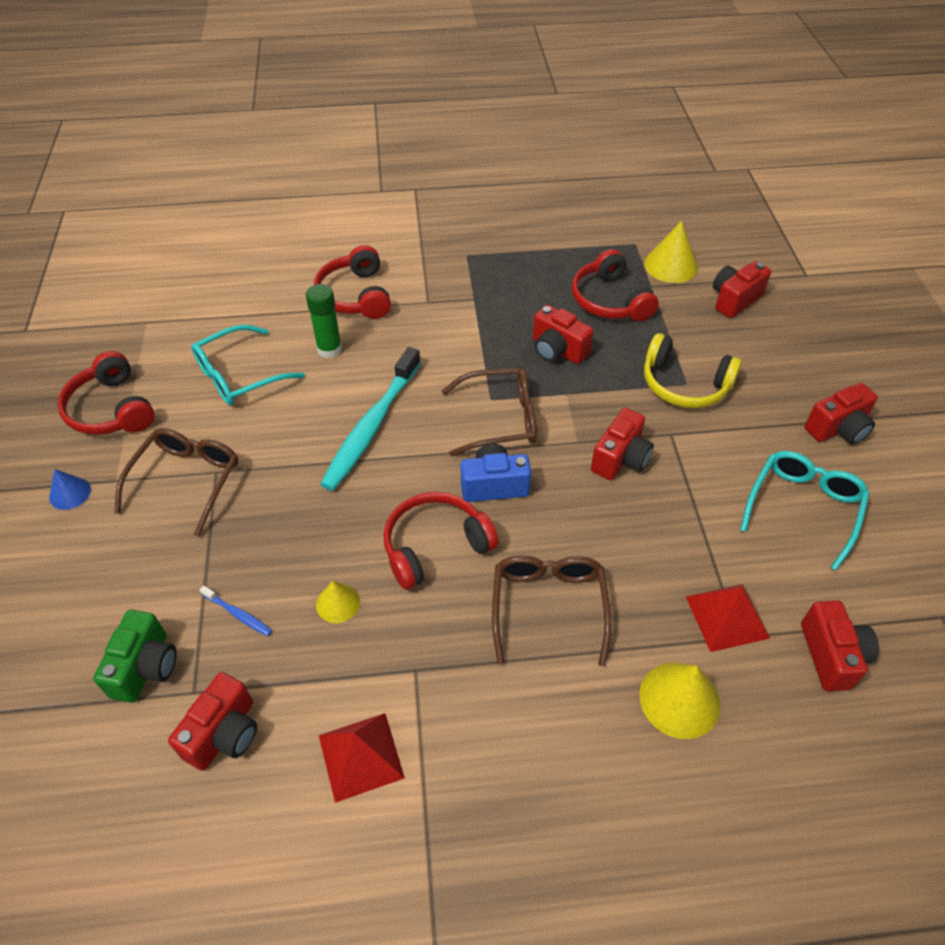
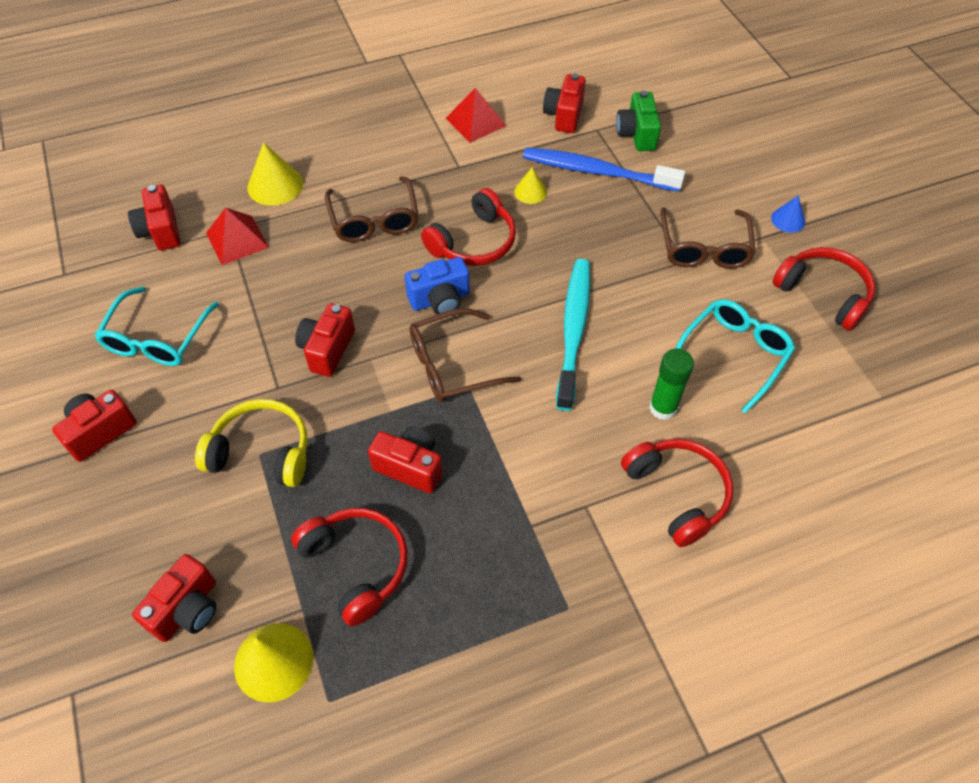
camera: 165 degrees right, 5 degrees up
blue toothbrush [199,585,272,636] -> blue toothbrush [523,148,685,192], size x2.48

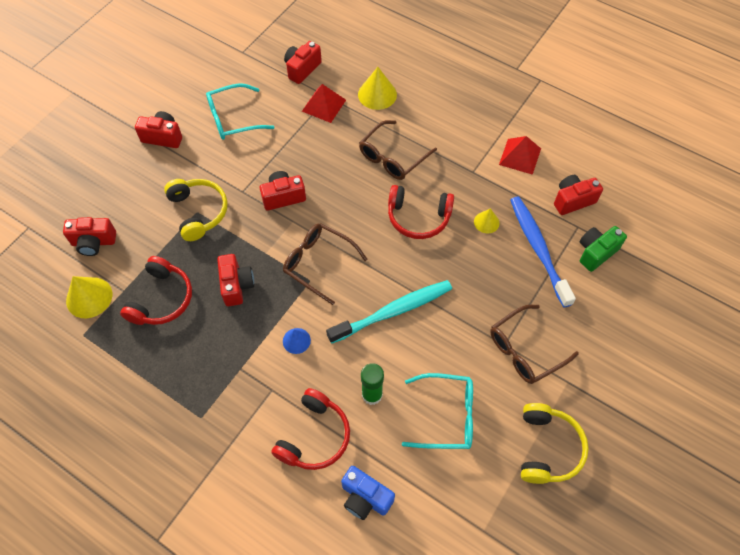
camera: 55 degrees right, 5 degrees up
blue camera [405,257,470,314] -> blue camera moved to [341,466,395,520]
blue cone [771,195,806,233] -> blue cone moved to [283,328,311,354]
red headphones [772,247,875,331] -> yellow headphones [521,403,589,484]

